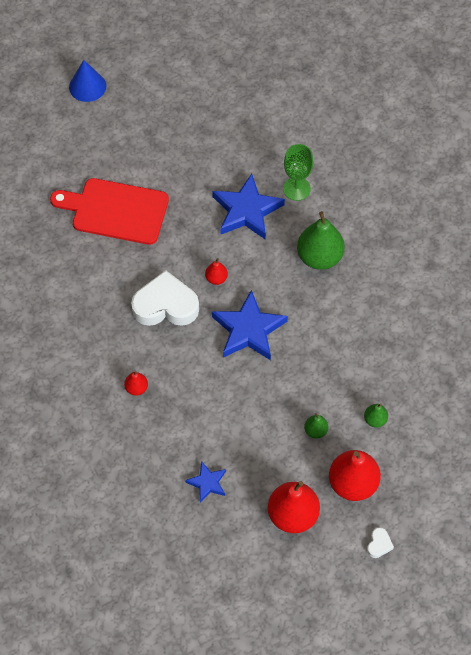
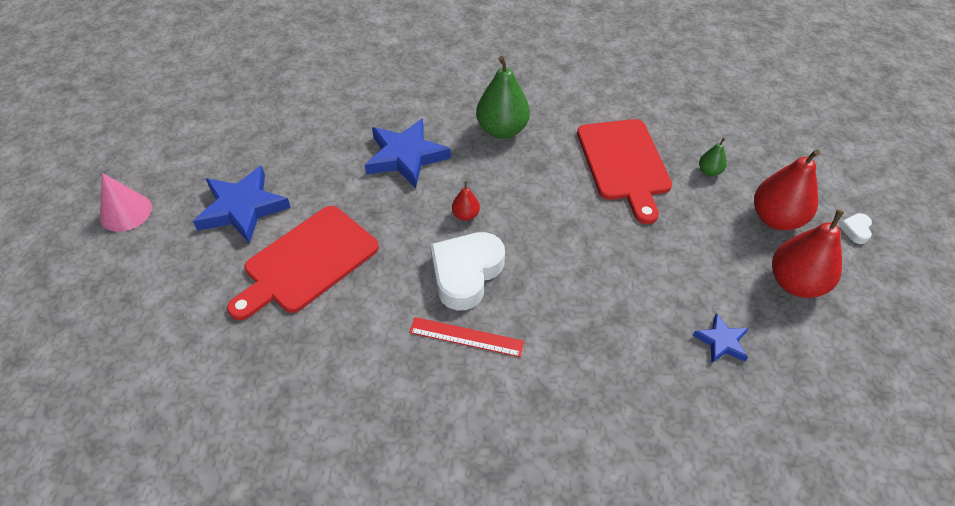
camera: 60 degrees left, 10 degrees down
blue cone [69,60,106,102] -> pink cone [100,173,152,232]
red pear [124,371,148,396] -> none
blue star [212,290,288,360] -> blue star moved to [193,166,291,244]
green goblet [283,144,313,201] -> none
green pear [304,413,328,439] -> none
white heart [367,527,394,558] -> white heart turned 120 degrees counterclockwise [839,213,872,244]
none -> red ruler [409,317,524,357]
none -> red cutting board [577,119,672,224]

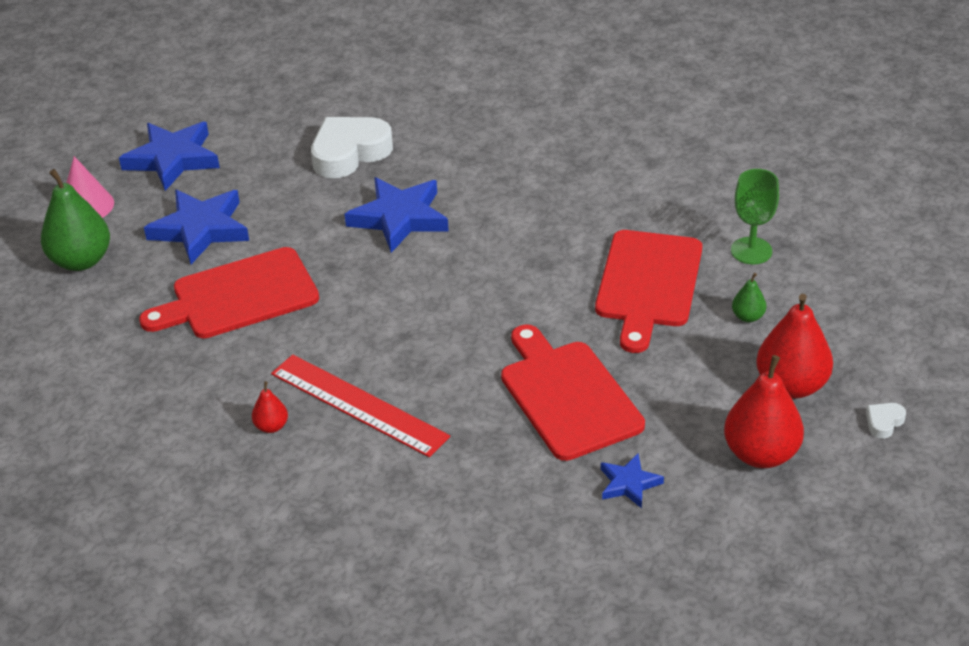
camera: 25 degrees right, 10 degrees down
red ruler [409,317,524,357] -> red ruler [271,354,450,457], size x1.60
white heart [430,232,505,310] -> white heart moved to [311,117,393,178]
red pear [452,181,480,221] -> red pear moved to [252,381,288,433]
green pear [476,56,530,139] -> green pear moved to [41,169,110,271]
none -> blue star [119,122,220,191]
none -> red cutting board [501,324,645,461]
none -> green goblet [731,169,779,264]

